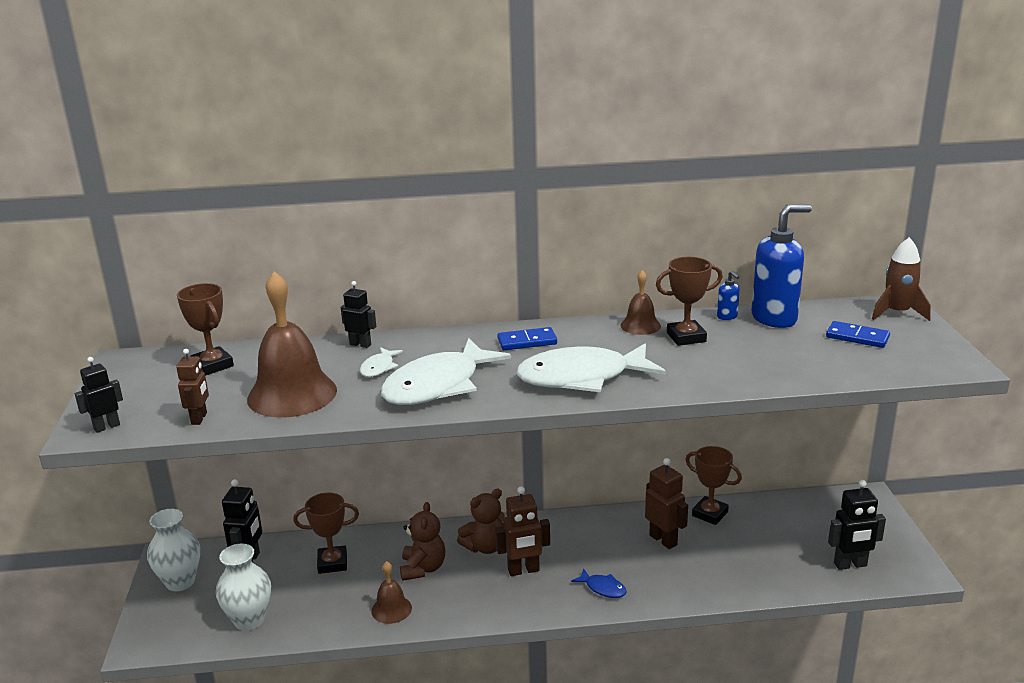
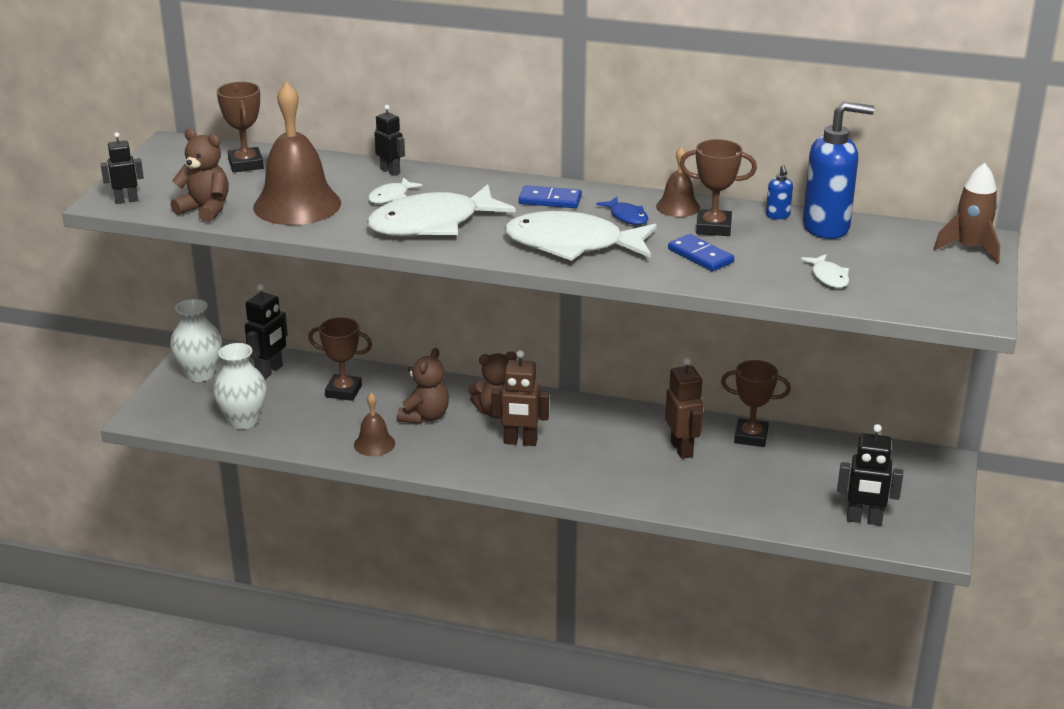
camera: 20 degrees right, 5 degrees up
brown robot [176,349,209,425] -> brown teddy bear [171,129,229,222]
blue fish [571,568,627,598] -> blue fish moved to [596,197,648,225]
brown trophy [685,446,742,525] -> brown trophy turned 45 degrees counterclockwise [721,360,791,447]
blue domino [826,321,890,348] -> blue domino moved to [668,234,734,271]
none -> white fish [801,254,849,288]

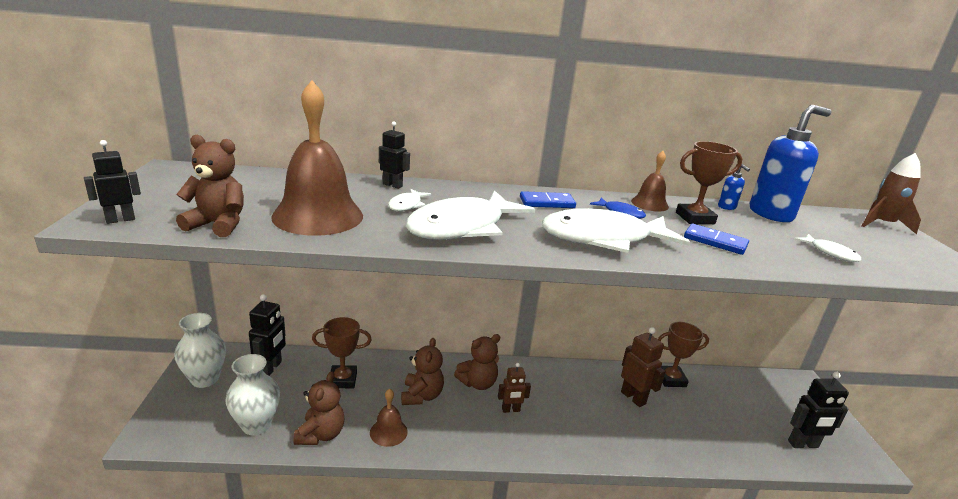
camera: 20 degrees left, 5 degrees down
brown trophy [217,82,264,173] -> none
brown robot [491,350,549,446] -> brown robot [498,363,531,413], size x0.65
none -> brown teddy bear [294,371,344,445]

